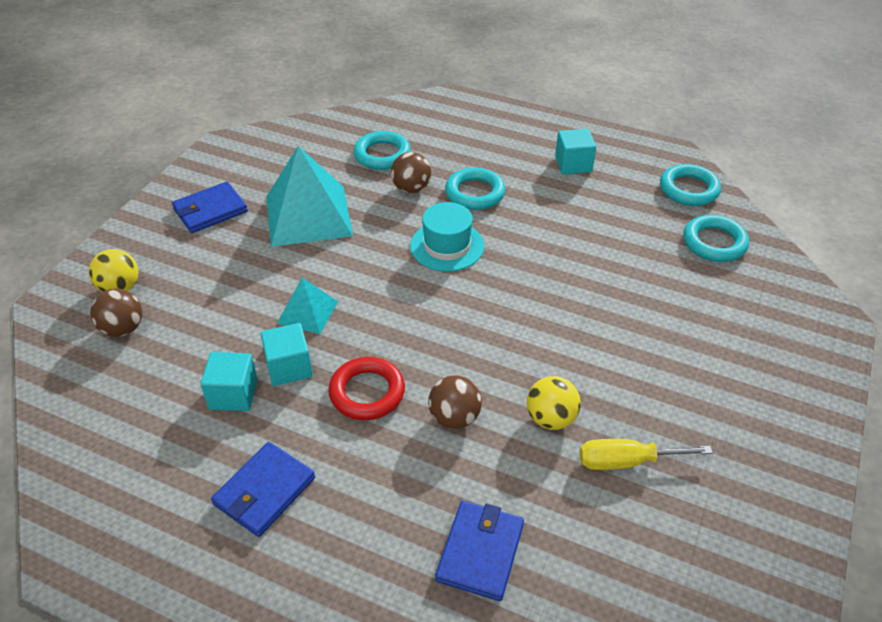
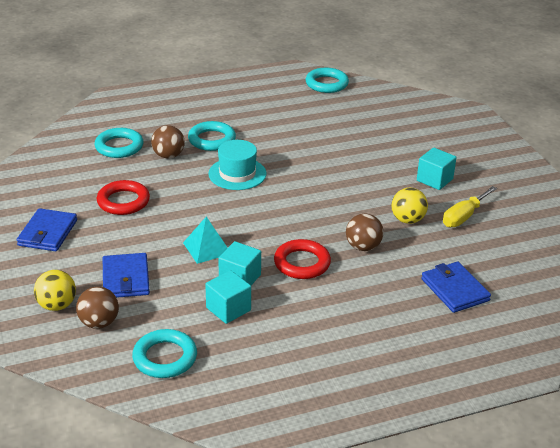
camera: 45 degrees left, 10 degrees down
blue wallet [211,442,315,537] -> blue wallet moved to [103,253,150,298]
turquoise pyramid [267,146,353,247] -> red ring [97,180,150,215]
turquoise cube [555,129,596,174] -> turquoise cube moved to [417,148,457,190]
turquoise ring [683,215,749,262] -> turquoise ring moved to [132,329,197,378]

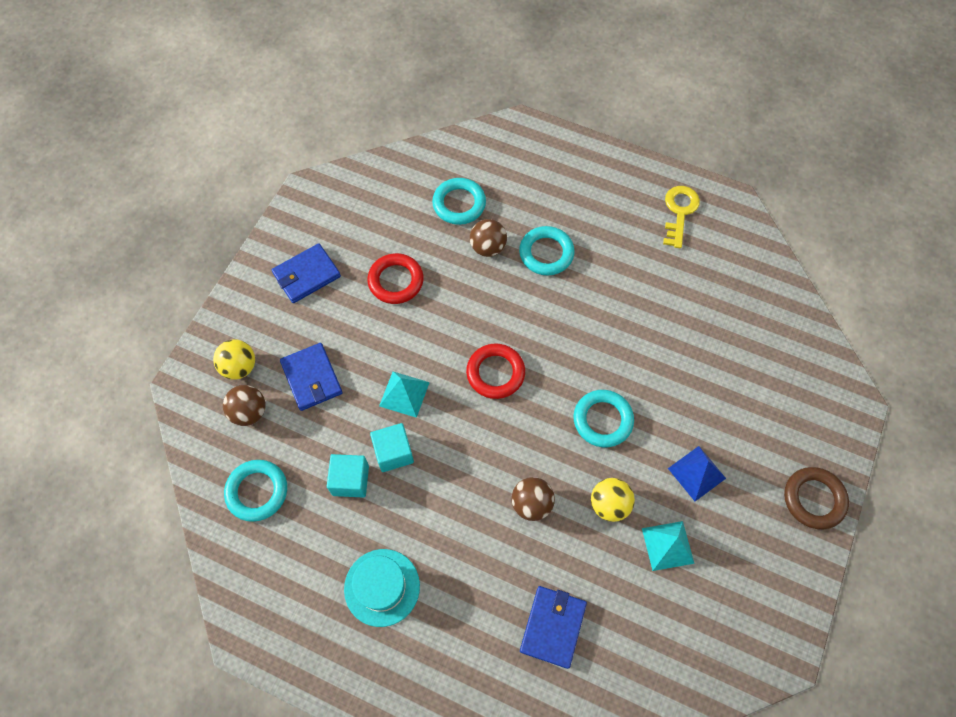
camera: 45 degrees right, 30 degrees up
blue wallet [103,253,150,298] -> blue wallet turned 60 degrees counterclockwise [280,343,343,411]
turquoise hat [208,140,267,190] -> turquoise hat moved to [344,549,420,627]
red ring [274,239,331,279] -> red ring moved to [466,344,525,399]
turquoise ring [306,68,349,93] -> turquoise ring moved to [573,390,634,447]
turquoise cube [417,148,457,190] -> blue pyramid [668,446,726,501]
yellow screwdriver [443,186,497,227] -> turquoise pyramid [642,521,695,571]
none -> yellow key [663,186,700,248]
none -> brown ring [784,467,849,529]

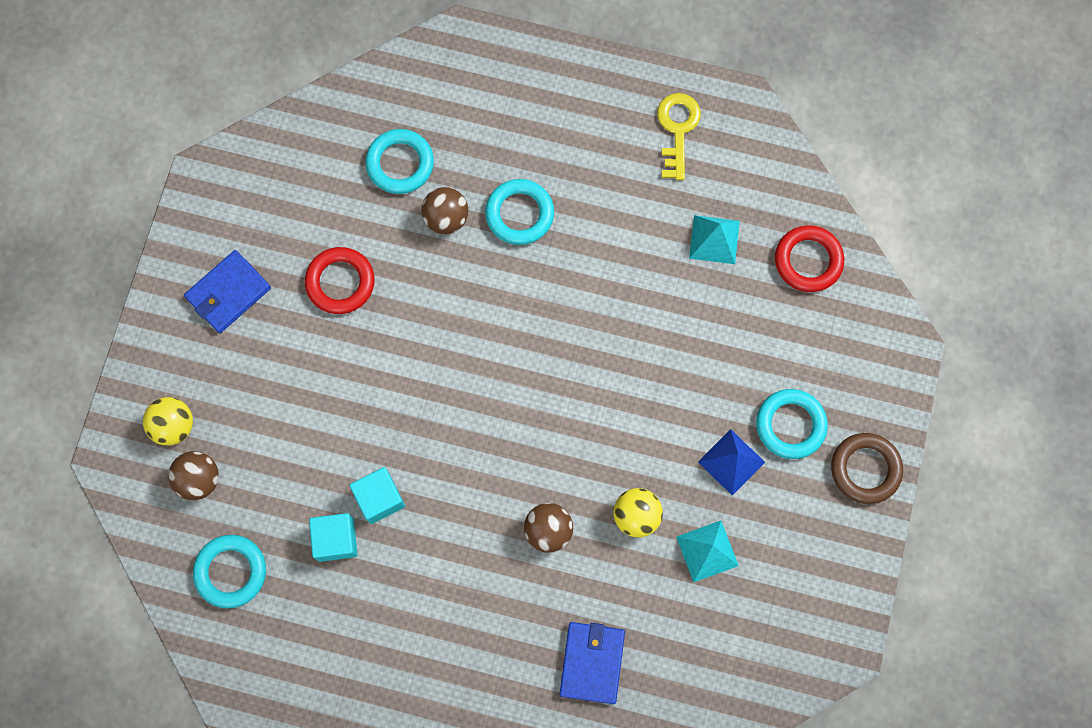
camera: 10 degrees left, 10 degrees up
blue wallet [280,343,343,411] -> none
turquoise hat [344,549,420,627] -> none
turquoise pyramid [379,372,430,418] -> turquoise pyramid moved to [689,215,740,264]
red ring [466,344,525,399] -> red ring moved to [775,225,844,292]
turquoise ring [573,390,634,447] -> turquoise ring moved to [756,389,828,459]

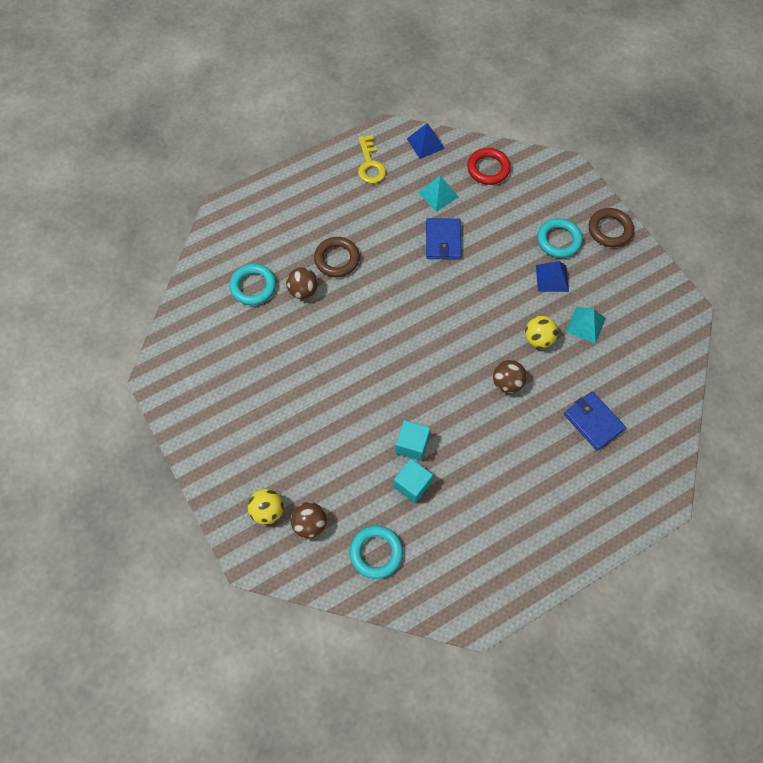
camera: 45 degrees left, 10 degrees down
blue wallet [184,250,271,333] -> blue wallet moved to [426,218,462,260]
red ring [305,247,375,314] -> none
turquoise ring [485,179,554,245] -> brown ring [314,237,360,277]
yellow key [657,93,701,180] -> yellow key turned 150 degrees counterclockwise [358,135,386,183]
none -> blue pyramid [407,123,445,159]

